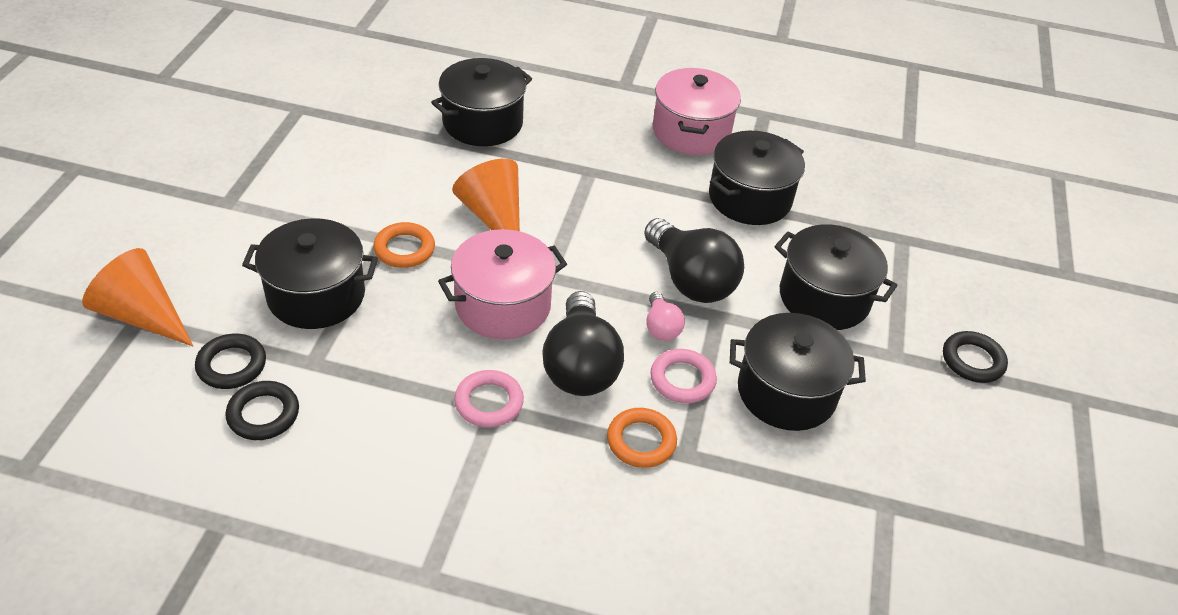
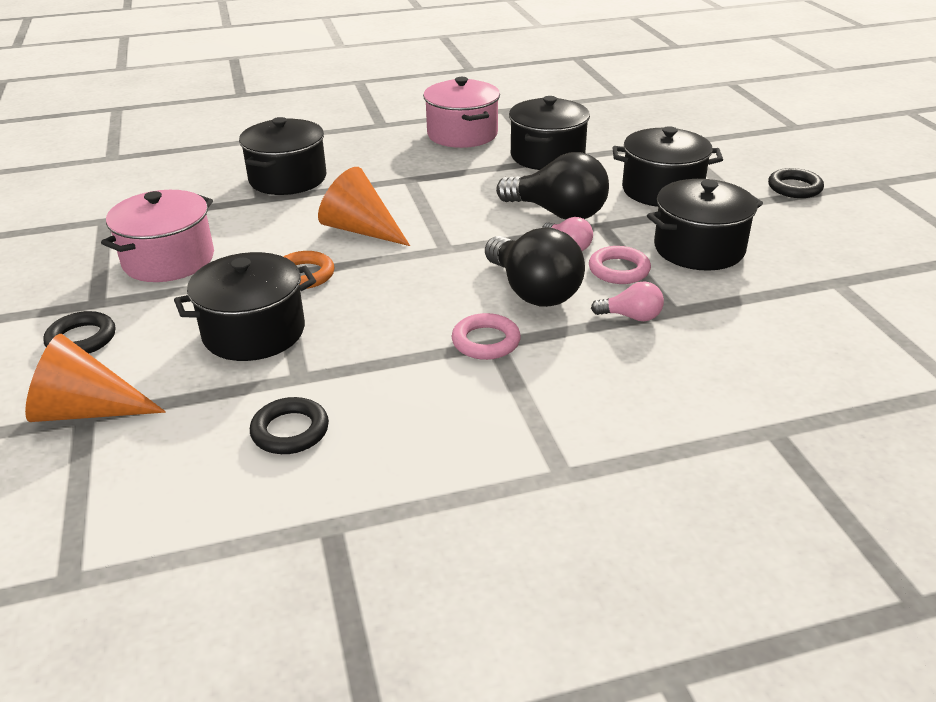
camera: 25 degrees left, 10 degrees down
black ring [195,333,266,389] -> black ring moved to [43,311,115,354]
pink pot [438,229,567,339] -> pink pot moved to [101,190,214,282]
orange ring [607,408,677,468] -> pink light bulb [591,281,664,321]

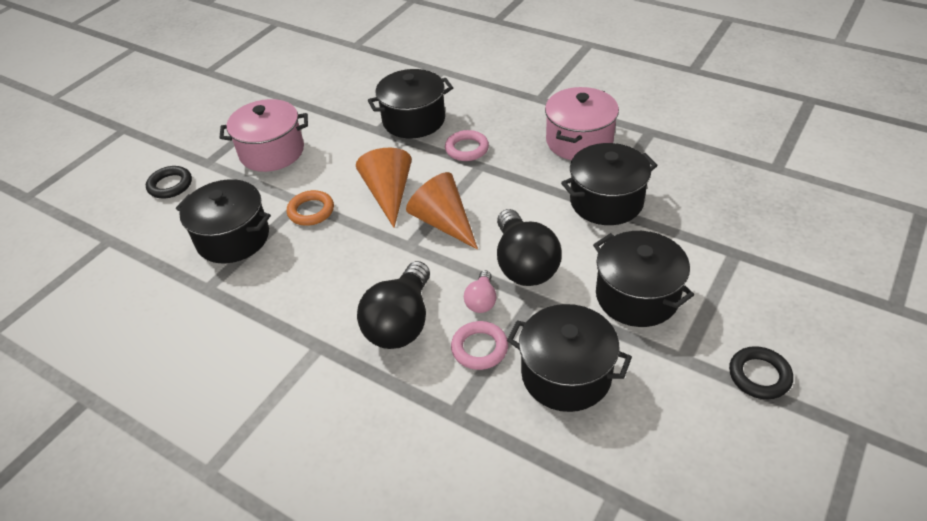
camera: 50 degrees right, 10 degrees up
orange cone [25,334,166,422] -> orange cone moved to [406,172,478,250]
black ring [250,397,329,454] -> none
pink ring [452,313,521,360] -> pink ring moved to [445,130,489,161]
pink light bulb [591,281,664,321] -> none

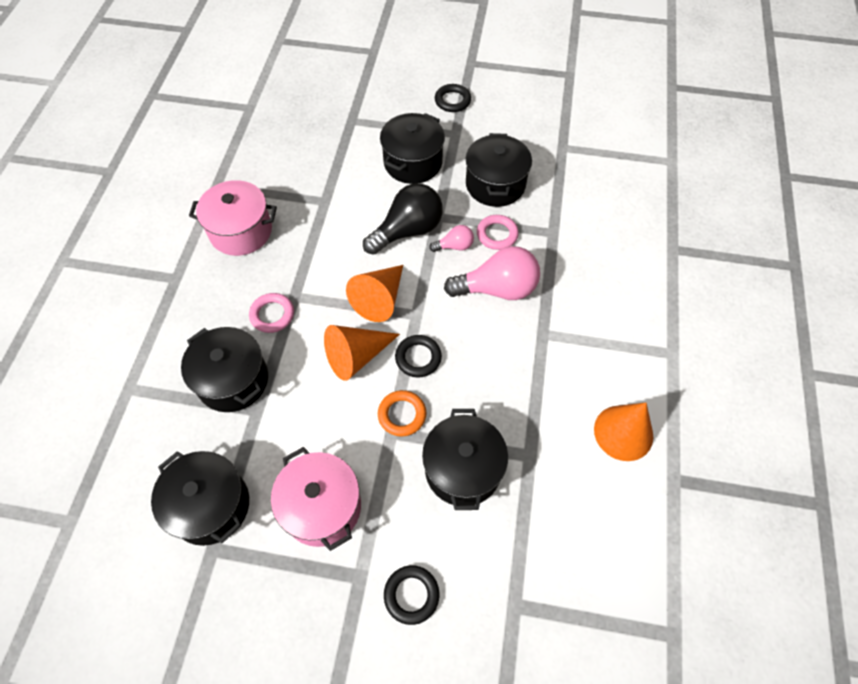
camera: 115 degrees left, 15 degrees up
black light bulb [357,261,430,349] -> pink light bulb [444,246,540,300]
black pot [561,143,658,225] -> black pot moved to [151,451,249,546]
none -> black ring [395,335,442,377]
none -> orange cone [594,403,653,461]

